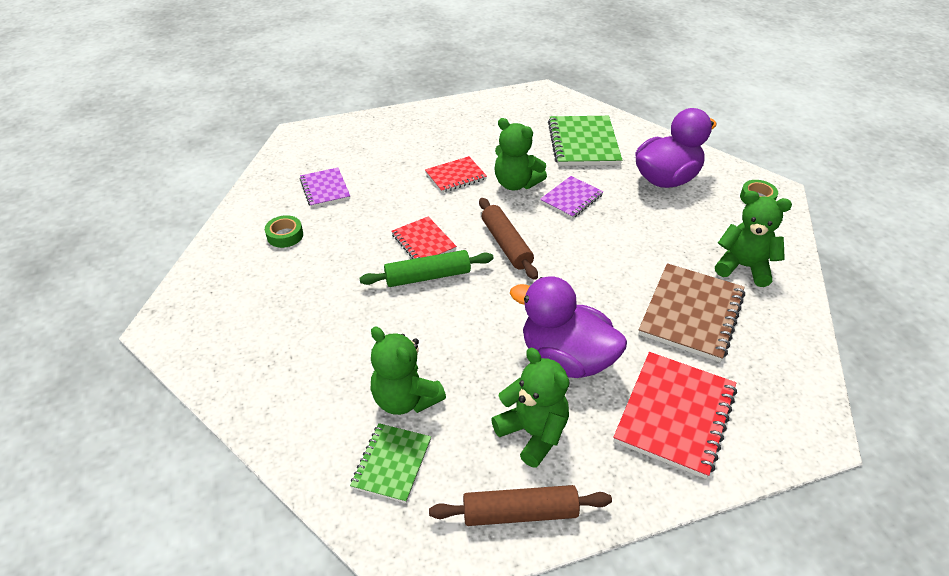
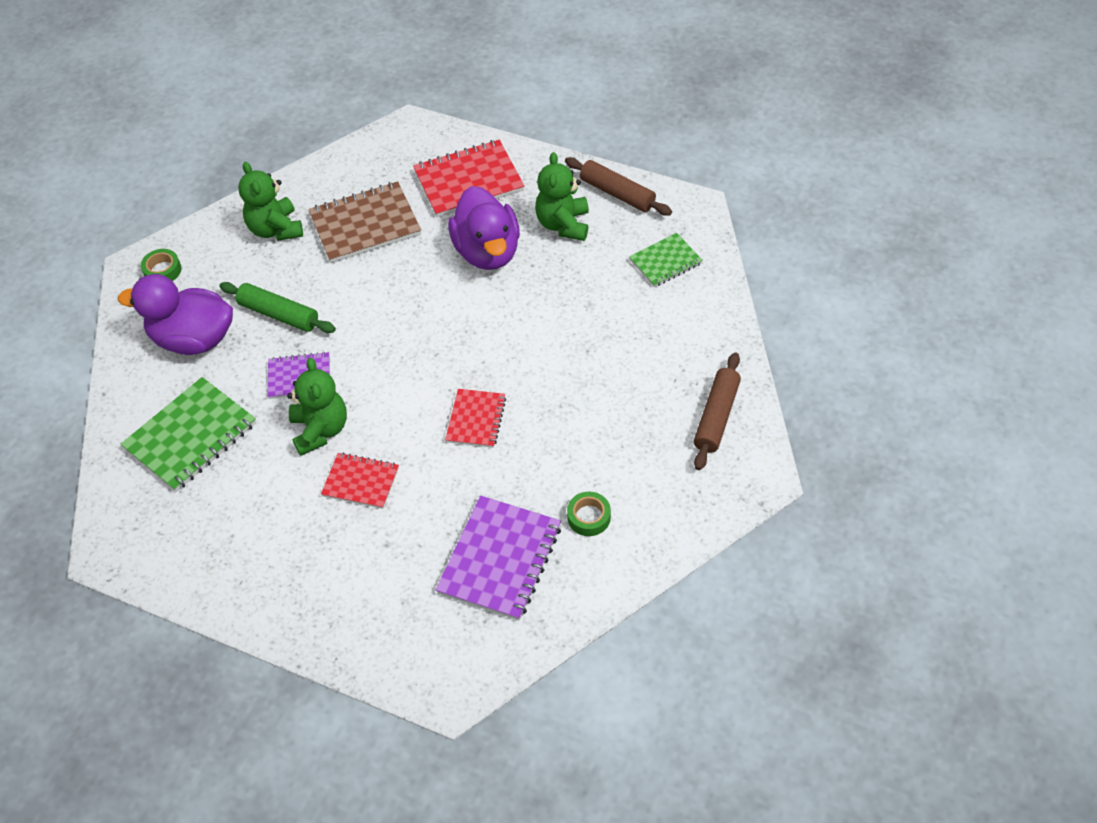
camera: 135 degrees left, 10 degrees up
purple notebook [299,168,350,208] -> purple notebook [436,496,561,620], size x1.69
green rolling pin [359,250,494,287] -> green rolling pin moved to [219,282,336,333]
green teddy bear [370,327,446,415] -> none
brown rolling pin [479,198,538,280] -> brown rolling pin moved to [694,352,741,470]

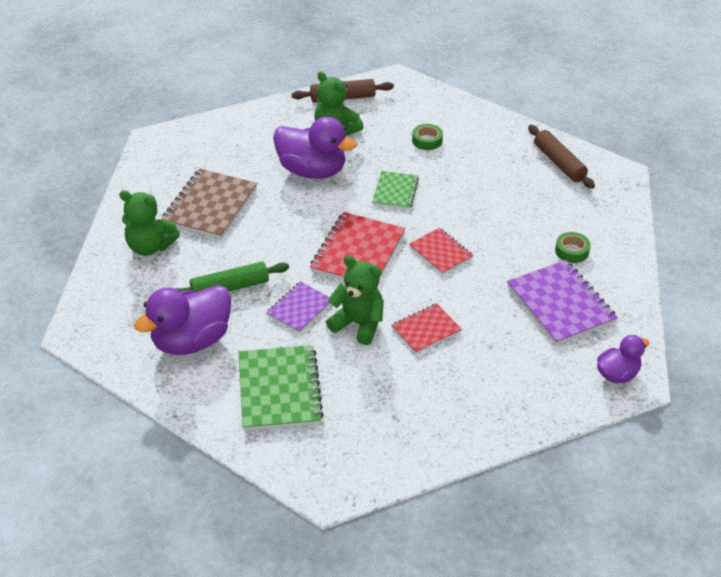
camera: 50 degrees left, 10 degrees down
green tape [141,249,182,281] -> green tape moved to [412,124,443,150]
red notebook [413,140,525,217] -> red notebook moved to [310,212,405,280]
green notebook [629,233,703,287] -> green notebook moved to [372,171,419,209]
none -> purple duck [597,335,650,383]

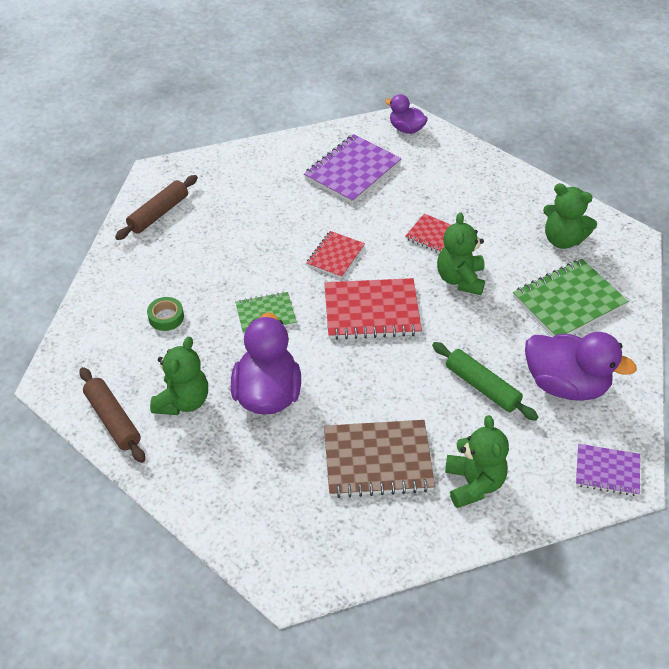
camera: 115 degrees left, 5 degrees up
purple notebook [266,281,330,333] -> purple notebook moved to [576,444,640,496]
green tape [555,232,591,263] -> none
none -> green teddy bear [543,183,597,249]

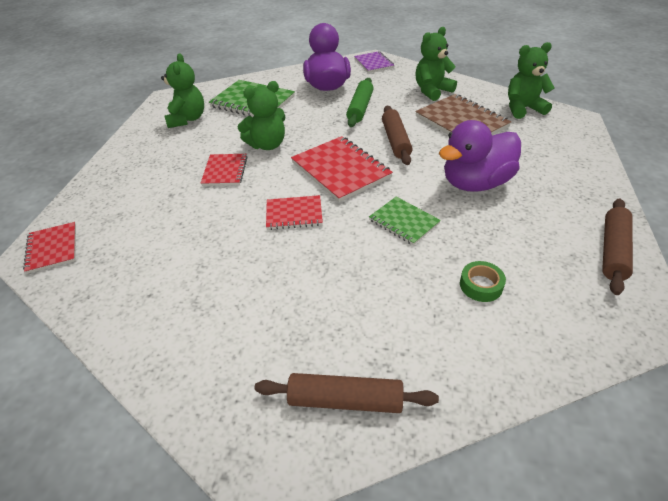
camera: 120 degrees left, 5 degrees down
green teddy bear [150,337,208,415] -> green teddy bear moved to [508,42,554,119]
purple notebook [304,134,402,204] -> none
purple duck [385,94,428,134] -> red notebook [23,222,76,274]
none -> brown rolling pin [382,106,413,165]

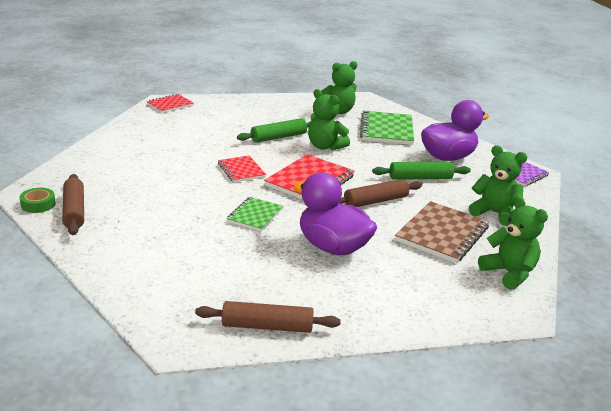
camera: 65 degrees right, 15 degrees down
red notebook [201,154,247,186] -> green rolling pin [237,118,311,143]
green tape [460,261,506,302] -> green tape moved to [20,188,56,213]

